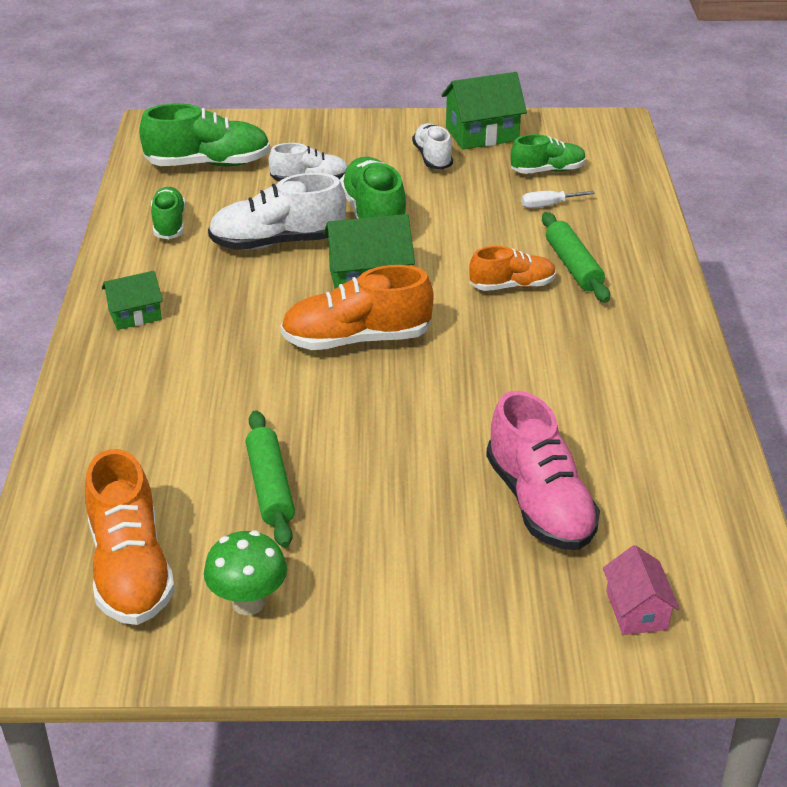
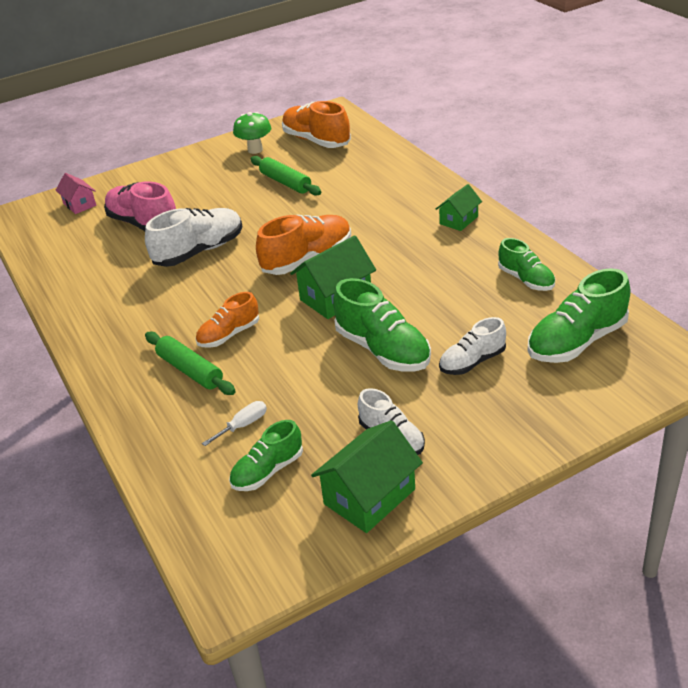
camera: 155 degrees right, 0 degrees up
white shoe [208,173,346,250] -> white shoe moved to [145,208,243,267]

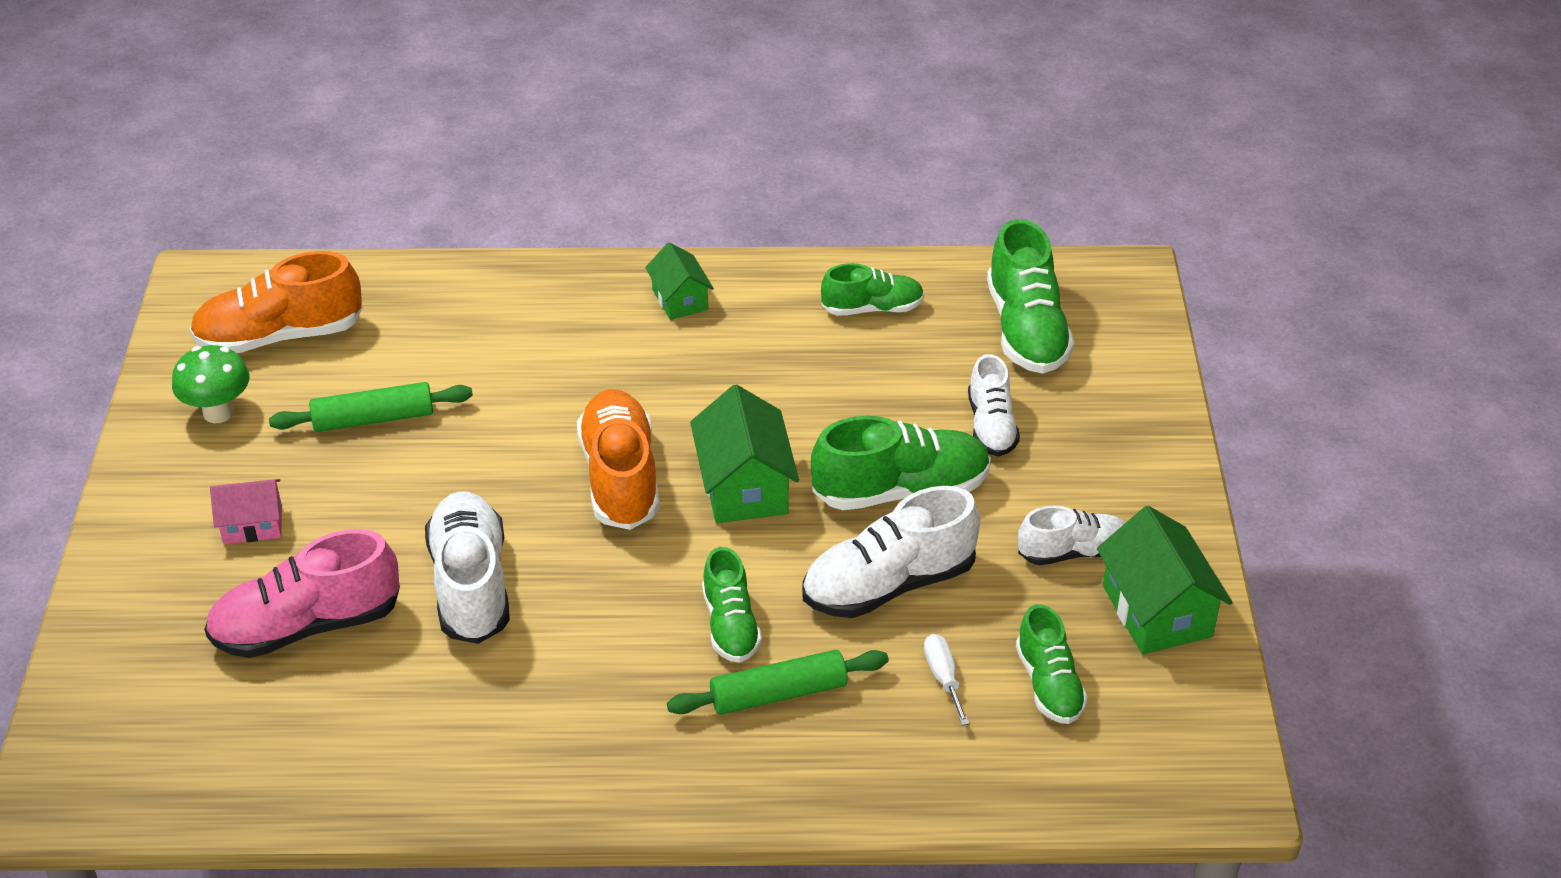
camera: 65 degrees left, 5 degrees up
pink house [55,173,96,214] -> pink house moved to [210,479,282,544]
orange shoe [195,292,259,348] -> green shoe [702,547,762,663]
none -> white shoe [802,486,980,618]

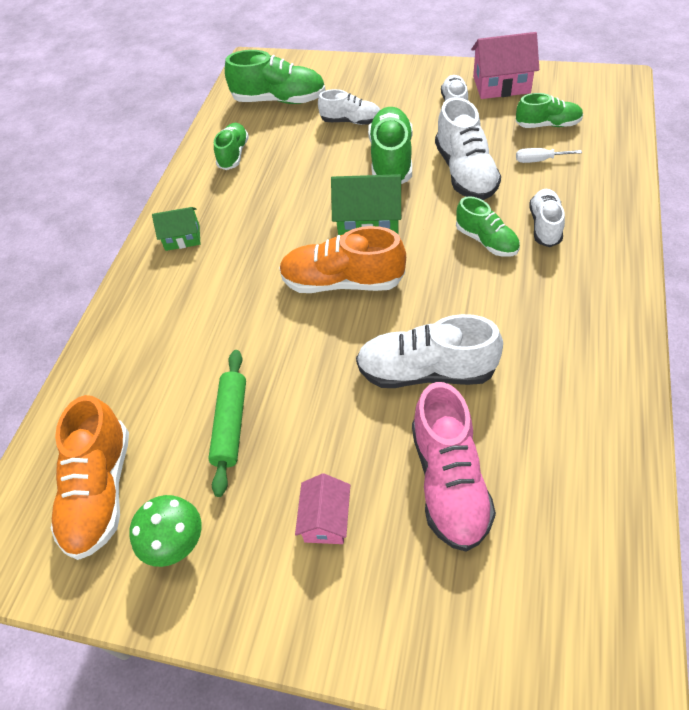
camera: 70 degrees left, 10 degrees up
green rolling pin [667,650,889,715] -> white shoe [529,189,565,247]
green shoe [702,547,762,663] -> green shoe turned 45 degrees clockwise [456,196,520,257]
green house [1097,506,1233,655] -> pink house [471,32,539,99]

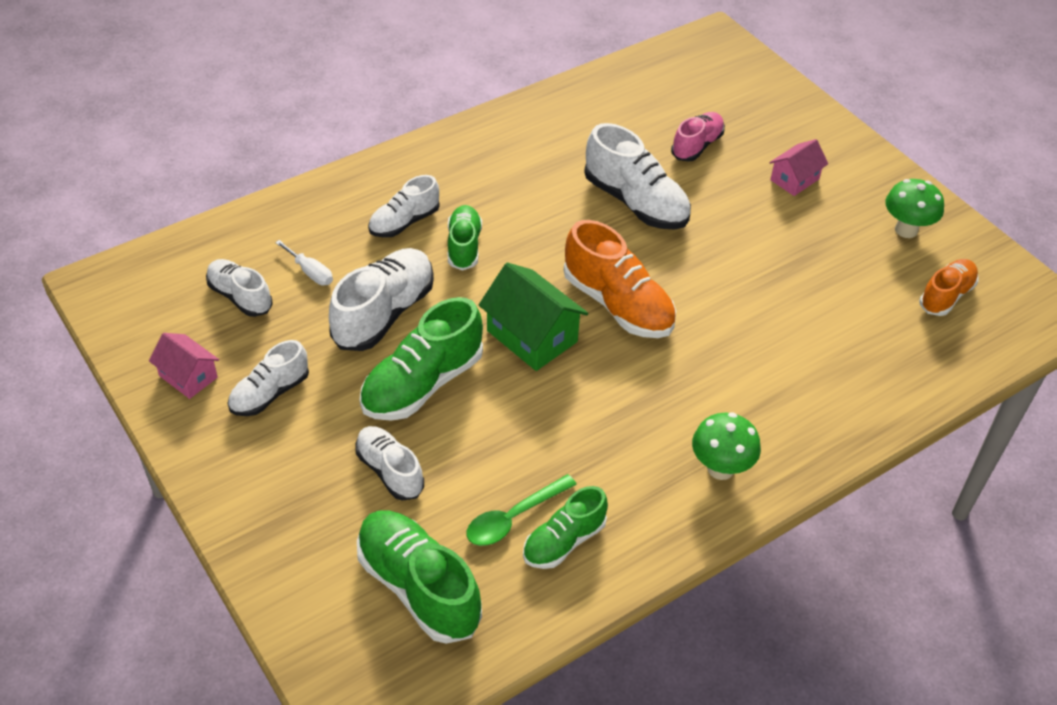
camera: 145 degrees left, 5 degrees down
orange shoe [51,395,129,560] -> orange shoe [919,259,979,316], size x0.62
green house [152,207,200,251] -> green mushroom [692,412,761,480]
green rolling pin [208,350,246,497] -> none
pink shoe [412,382,496,552] -> pink shoe [671,112,725,162], size x0.62
pink house [471,32,539,99] -> pink house [149,333,219,399], size x0.61
green shoe [516,93,583,128] -> white shoe [206,259,273,317]
none -> green spoon [467,474,577,546]

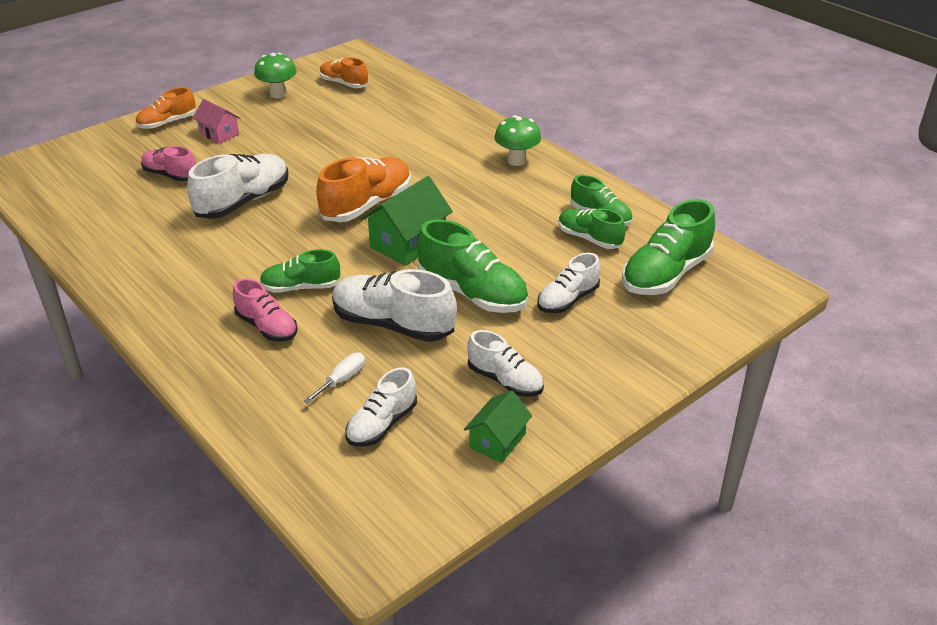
camera: 95 degrees left, 10 degrees down
pink house [149,333,219,399] -> green house [464,390,532,463]
white shoe [368,175,440,238] -> pink shoe [233,278,298,341]
green spoon [467,474,577,546] -> green shoe [559,209,626,249]
none -> orange shoe [135,87,196,129]

